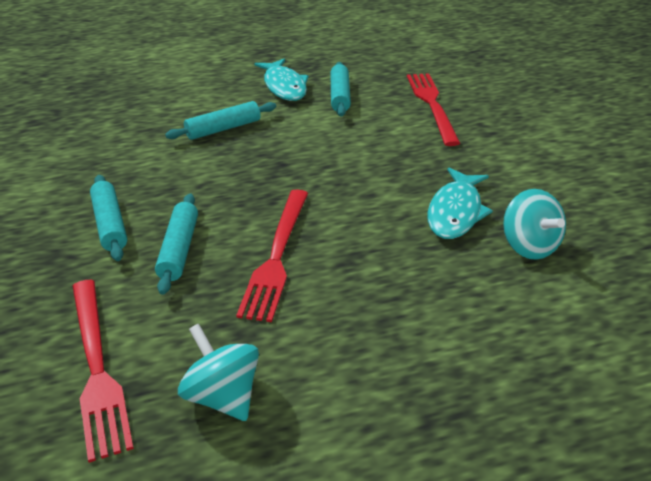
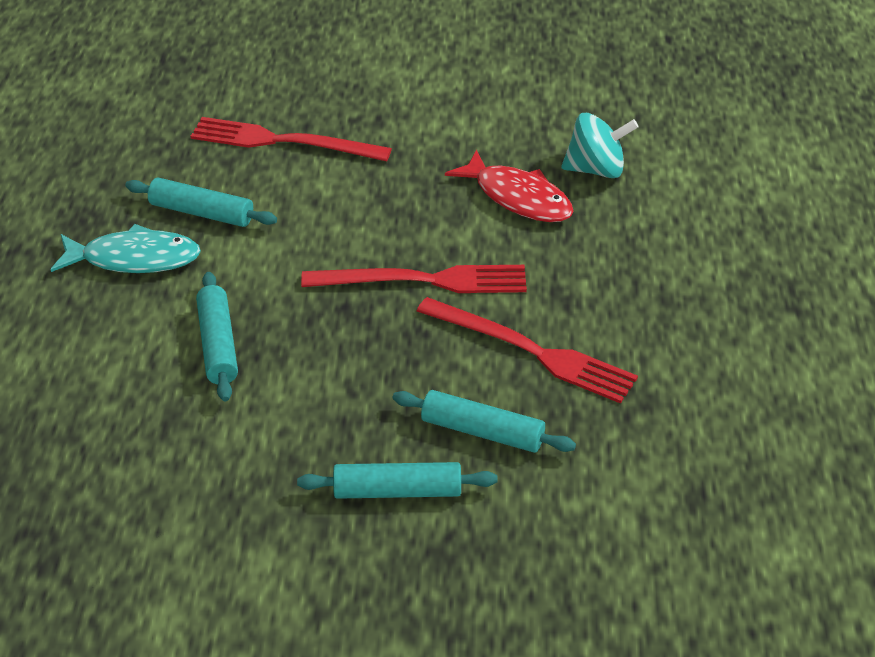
camera: 70 degrees left, 5 degrees up
red fork [72,280,134,463] -> red fork moved to [301,265,527,293]
turquoise spinning top [178,324,259,421] -> none
turquoise fish [427,168,493,239] -> red fish [445,149,574,222]

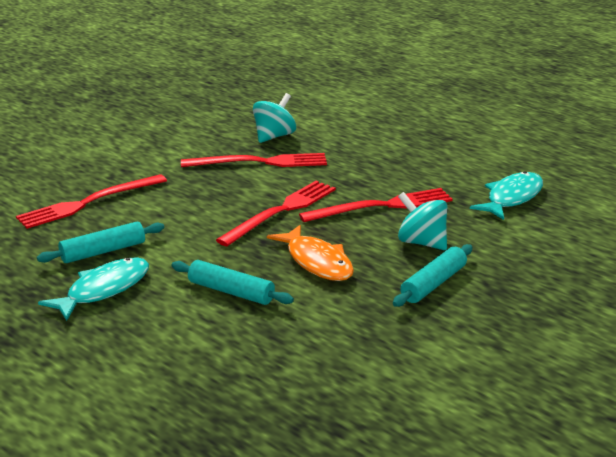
camera: 50 degrees left, 15 degrees down
turquoise rolling pin [393,390,576,453] -> turquoise spinning top [398,192,447,250]
red fish [445,149,574,222] -> red fork [181,153,327,167]
none -> orange fish [267,225,354,281]
none -> turquoise fish [470,171,543,220]

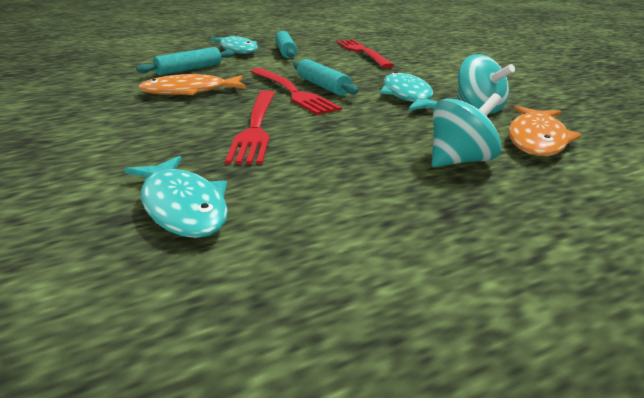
camera: 110 degrees right, 0 degrees up
red fork [181,153,327,167] -> turquoise fish [379,72,438,111]
turquoise rolling pin [393,244,473,307] -> turquoise rolling pin moved to [293,59,359,96]
turquoise spinning top [398,192,447,250] -> turquoise spinning top moved to [432,93,502,167]
none -> orange fish [509,106,582,156]

